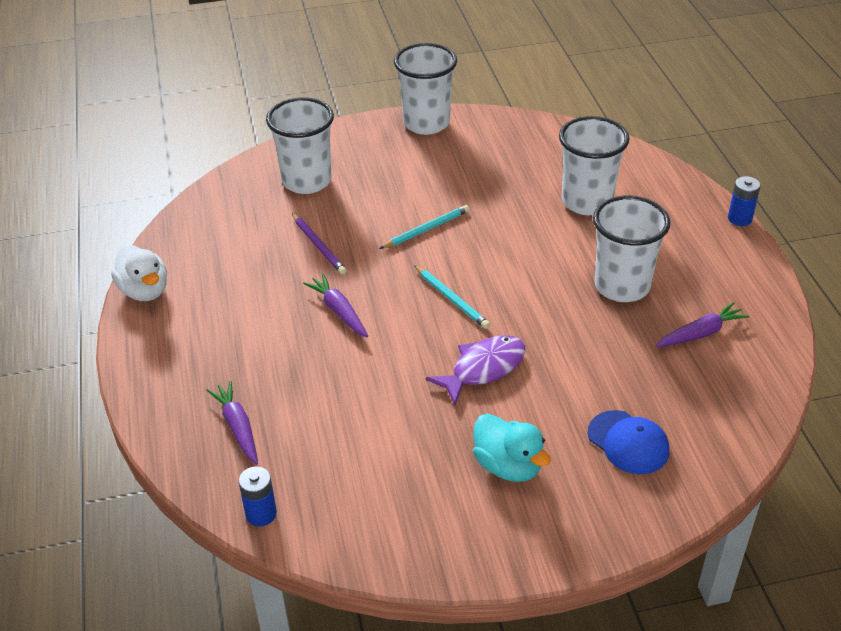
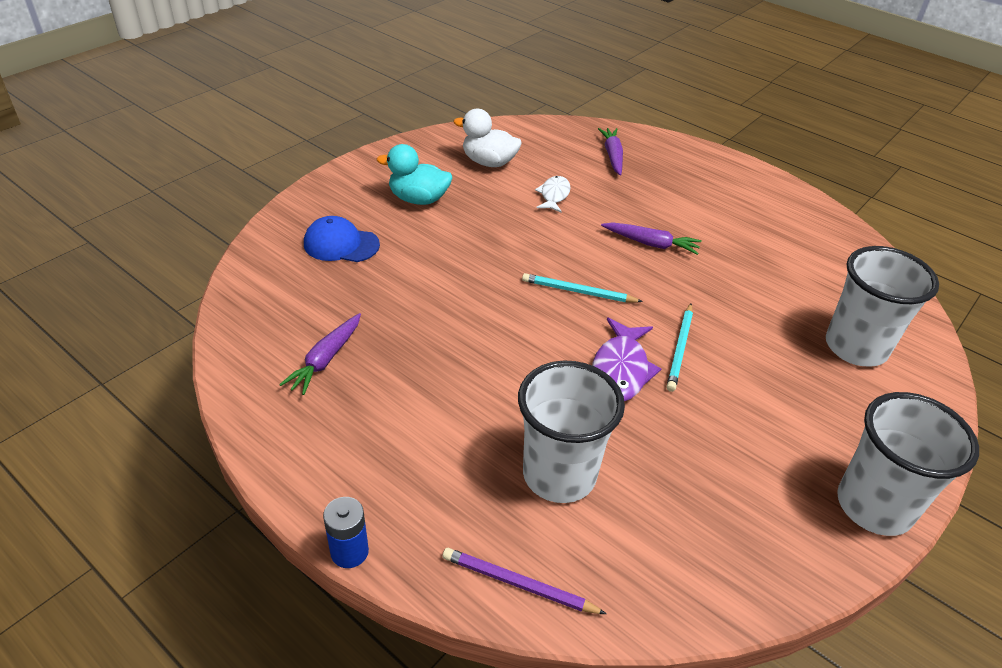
camera: 140 degrees right, 0 degrees up
white duck [111,245,167,301] -> white duck moved to [453,109,522,167]
purple carrot [207,381,258,464] -> purple carrot turned 120 degrees counterclockwise [598,128,623,176]
blue battery [239,466,277,526] -> none
purple pencil [292,213,347,275] -> purple pencil moved to [443,548,606,614]
purple fish [426,335,526,405] -> purple fish moved to [592,318,661,401]
white cup [593,195,670,302] -> none
none -> white fish [535,176,571,213]

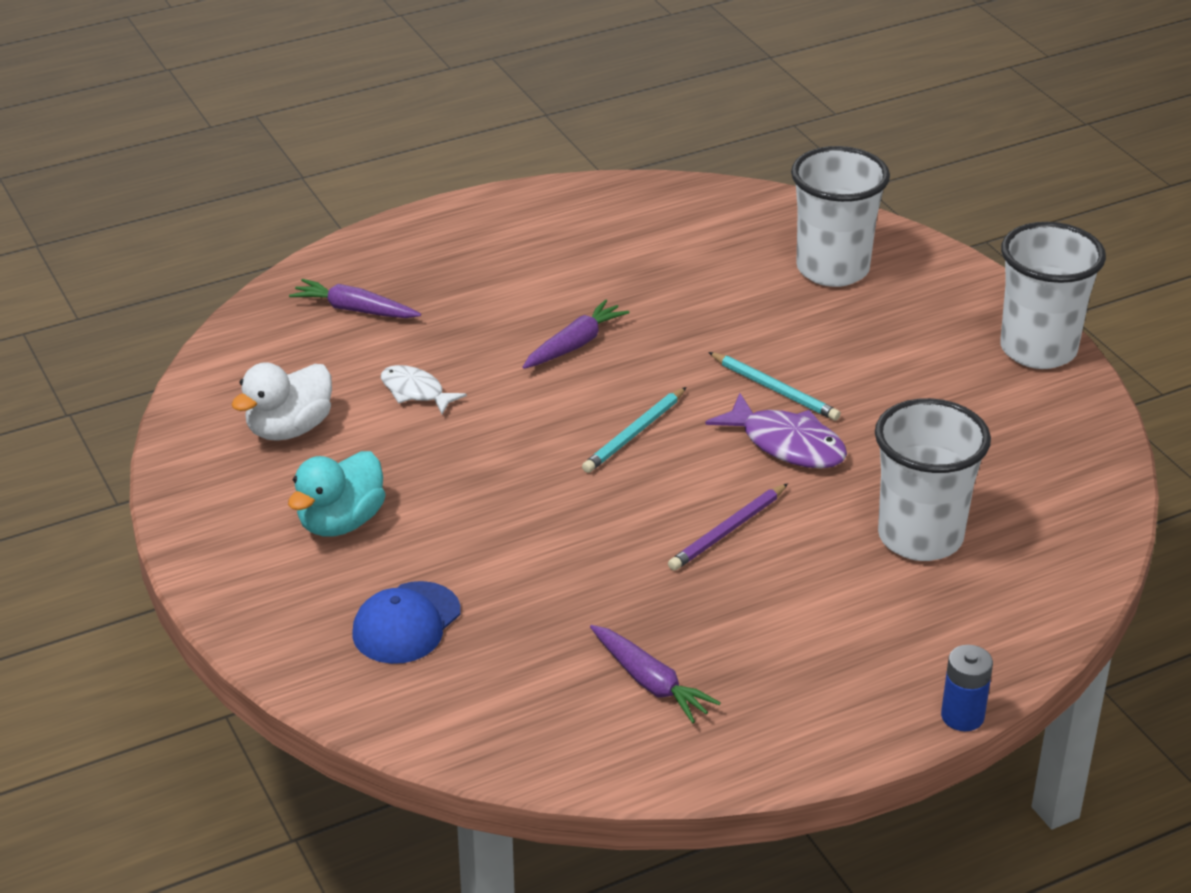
camera: 65 degrees left, 5 degrees down
purple pencil [443,548,606,614] -> purple pencil moved to [668,483,788,571]

